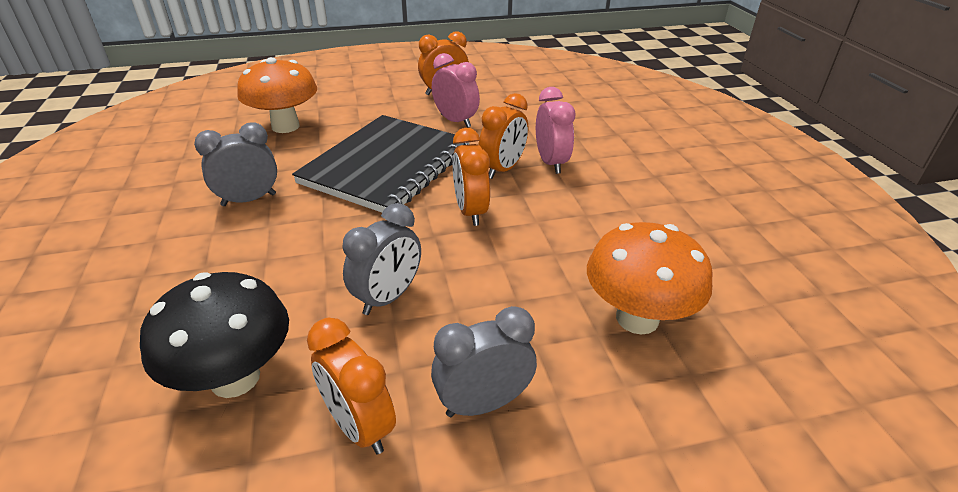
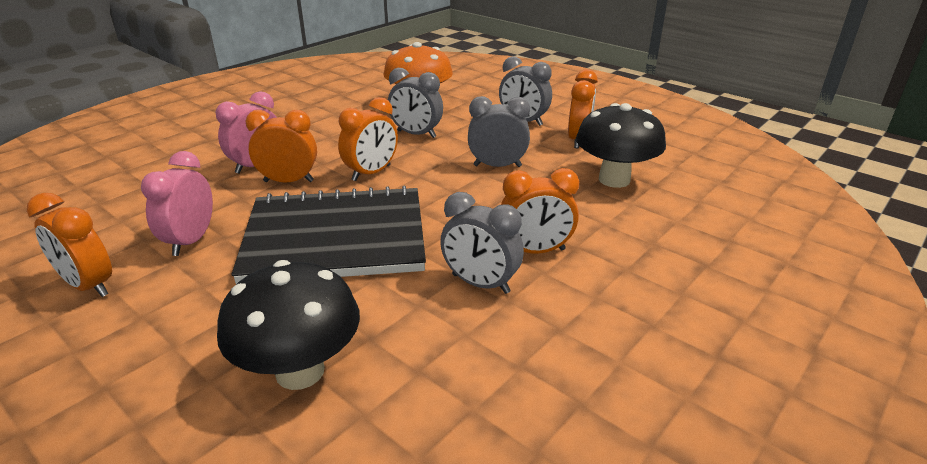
camera: 125 degrees left, 5 degrees down
orange mushroom [237,57,317,133] -> black mushroom [217,260,360,390]
none -> grey clock [388,68,443,138]
none -> orange clock [501,168,579,254]

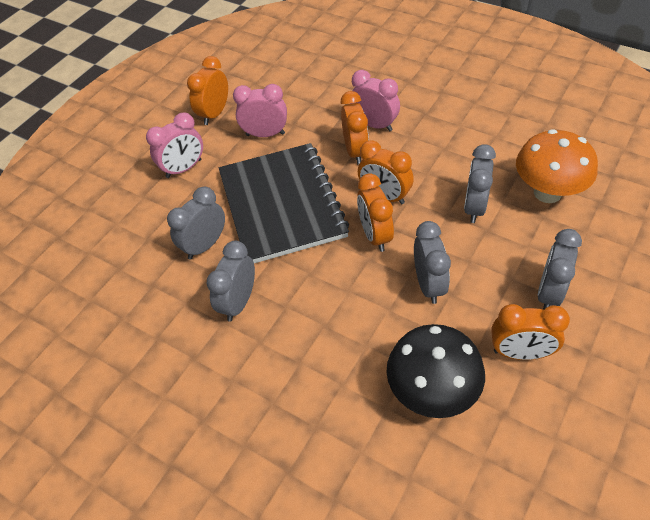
camera: 85 degrees right, 20 degrees up
black mushroom [217,260,360,390] -> none
orange clock [501,168,579,254] -> orange clock moved to [357,173,394,252]
none -> pink clock [146,112,203,178]
none -> grey clock [167,187,225,260]

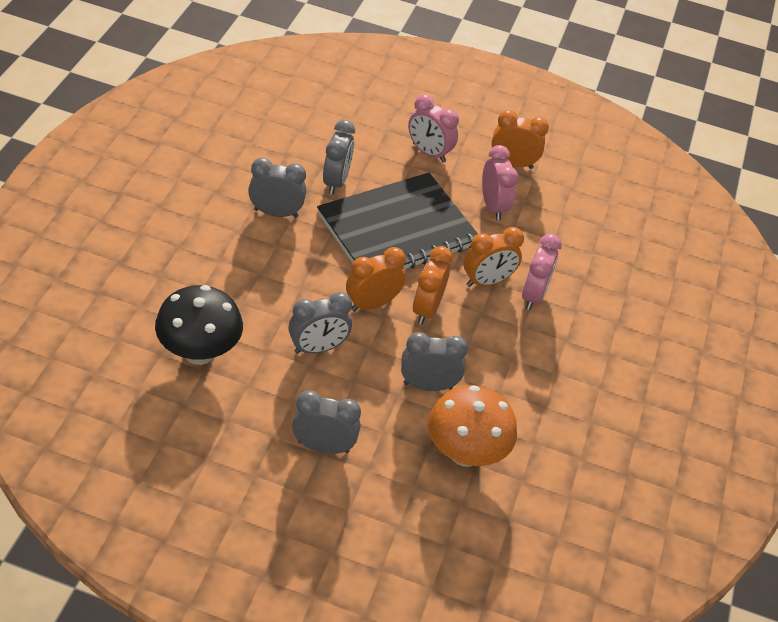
camera: 65 degrees right, 5 degrees down
grey clock [167,187,225,260] -> grey clock turned 75 degrees clockwise [323,120,355,195]
orange clock [491,304,570,360] -> none

